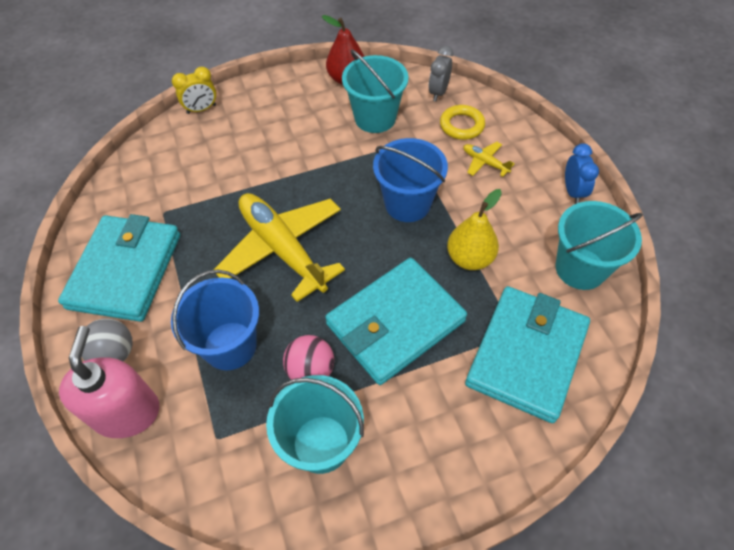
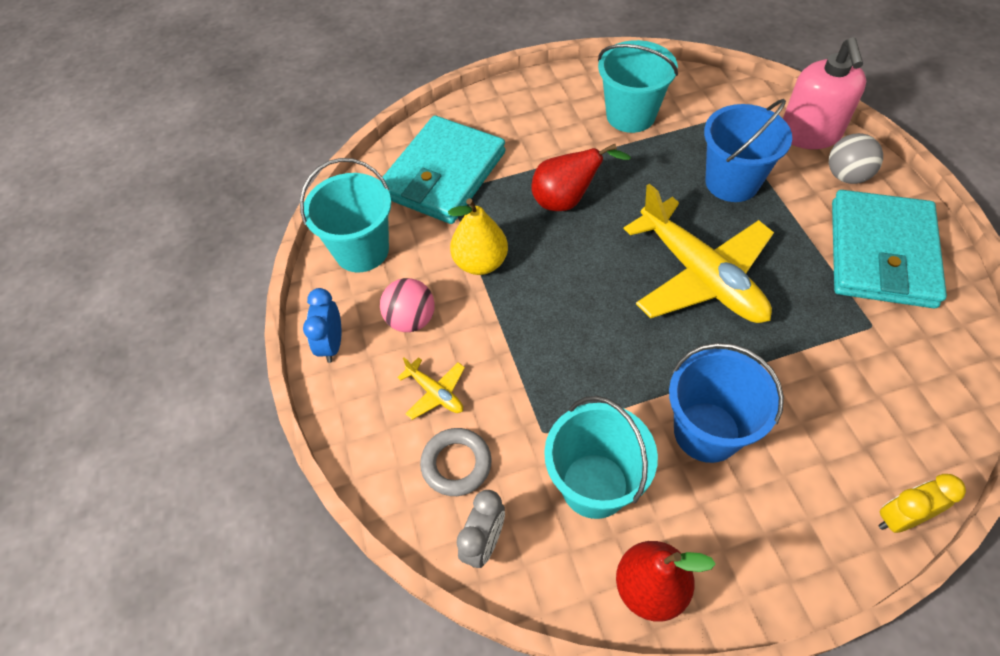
camera: 175 degrees left, 0 degrees up
pink ball [283,335,334,380] -> pink ball moved to [380,278,435,332]
turquoise wallet [325,258,467,385] -> red pear [531,144,631,211]
blue bucket [373,138,448,222] -> blue bucket moved to [669,343,784,463]
yellow ring [440,105,485,140] -> grey ring [420,428,492,496]

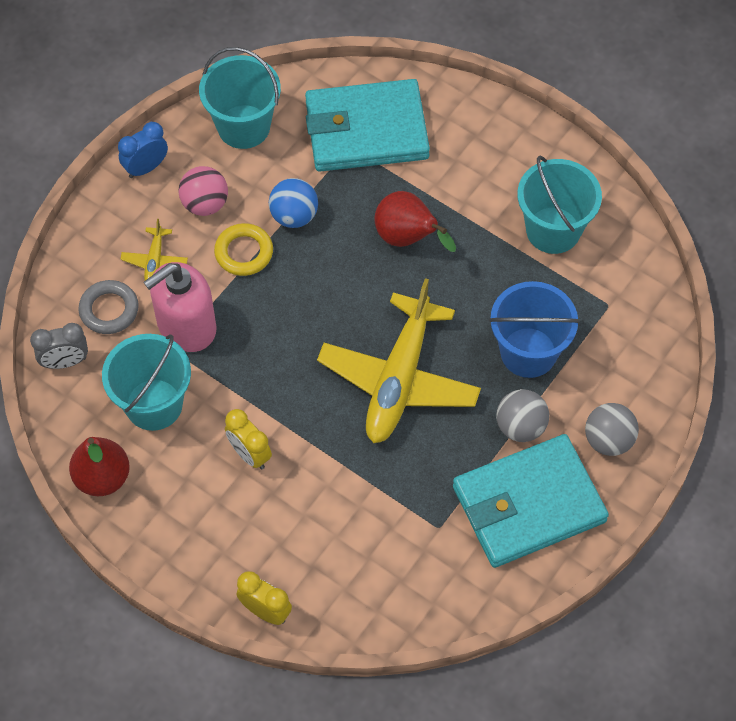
camera: 50 degrees right, 5 degrees up
yellow pear [448,198,508,275] -> blue ball [269,178,318,228]
blue bucket [669,343,784,463] -> yellow clock [225,409,272,469]
pink soap dispenser [783,37,866,149] -> pink soap dispenser moved to [143,262,216,352]
none -> yellow ring [214,223,273,276]
none -> grey ball [496,389,549,442]

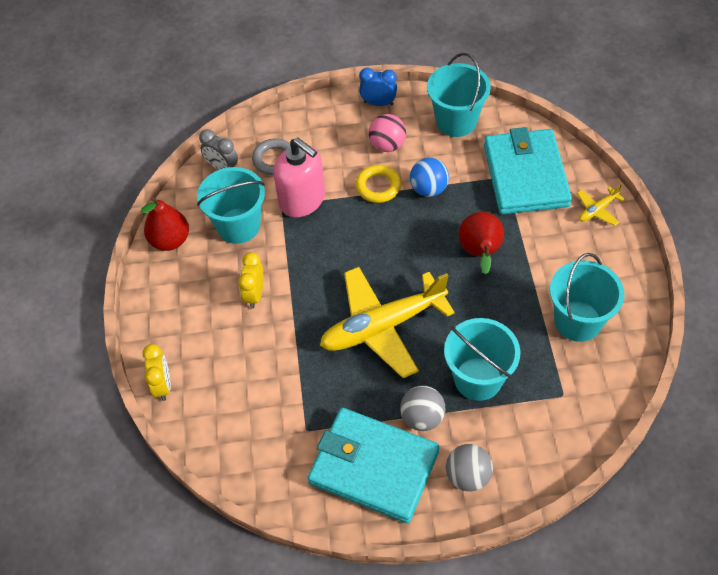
camera: 50 degrees right, 5 degrees down
yellow plane [120,219,188,280] -> yellow plane moved to [577,184,625,226]
pink soap dispenser [143,262,216,352] -> pink soap dispenser turned 150 degrees counterclockwise [273,137,325,217]
turquoise wallet [305,79,430,172] -> turquoise wallet turned 45 degrees clockwise [484,127,572,214]
blue bucket [489,281,580,378] -> turquoise bucket [444,318,520,401]

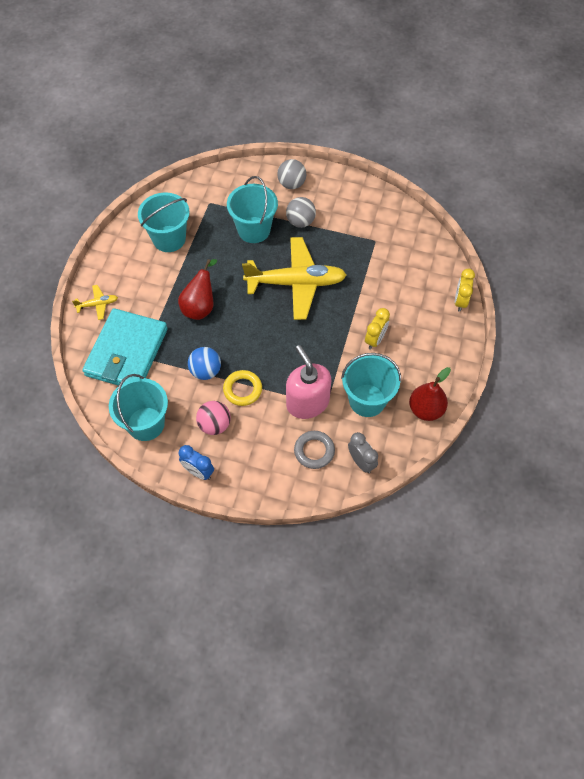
camera: 160 degrees left, 5 degrees up
turquoise wallet [308,408,439,523] -> none

